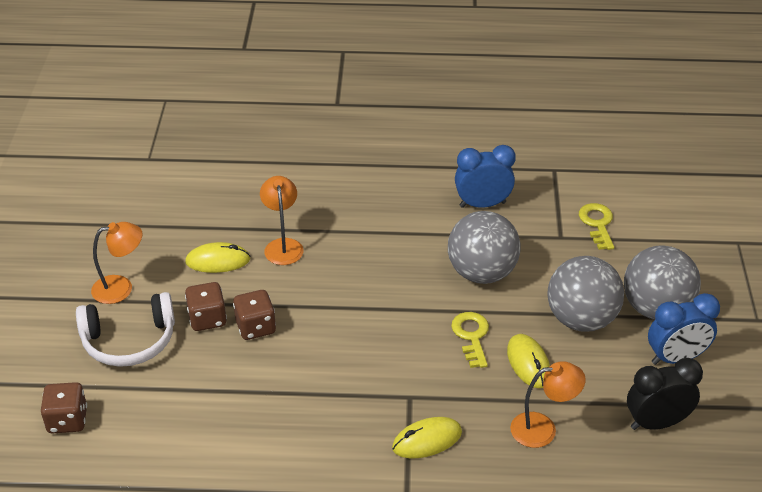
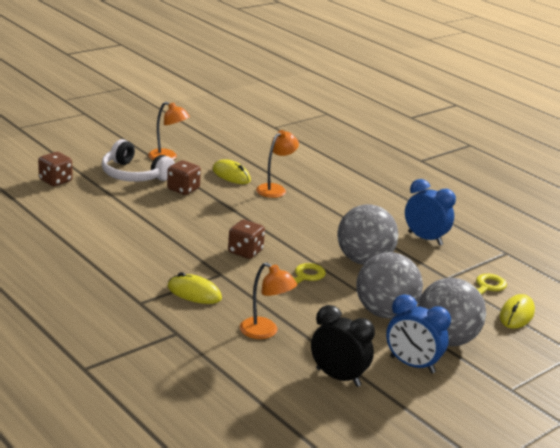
camera: 45 degrees right, 15 degrees down
brown dice [233,290,276,340] -> brown dice moved to [228,220,265,259]
yellow mouse [507,334,550,388] -> yellow mouse moved to [500,294,535,329]

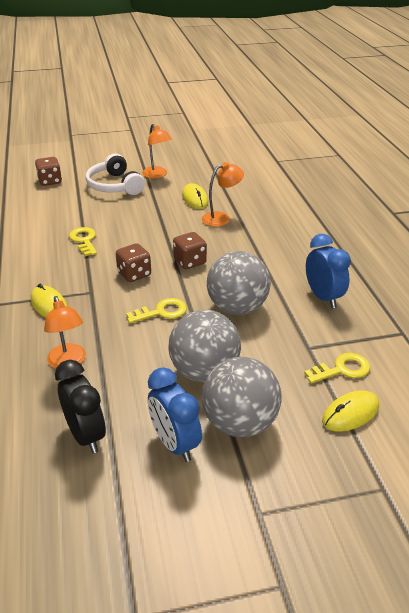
camera: 30 degrees right, 10 degrees up
brown dice [167,160,201,195] -> brown dice moved to [173,232,207,269]
none -> yellow key [69,227,97,256]

